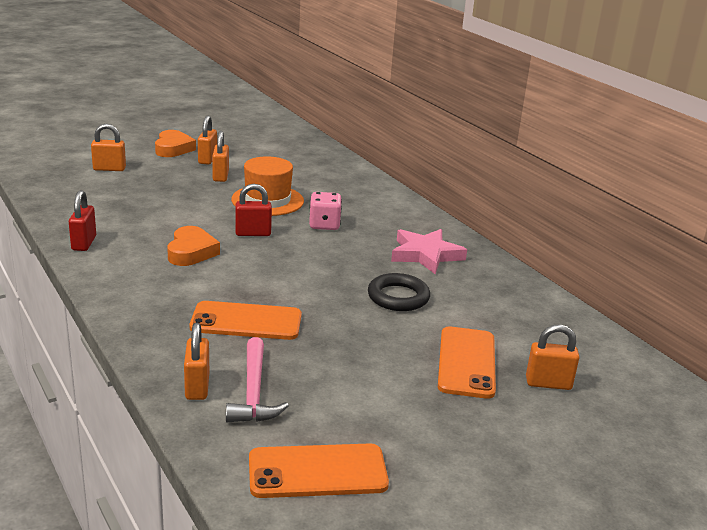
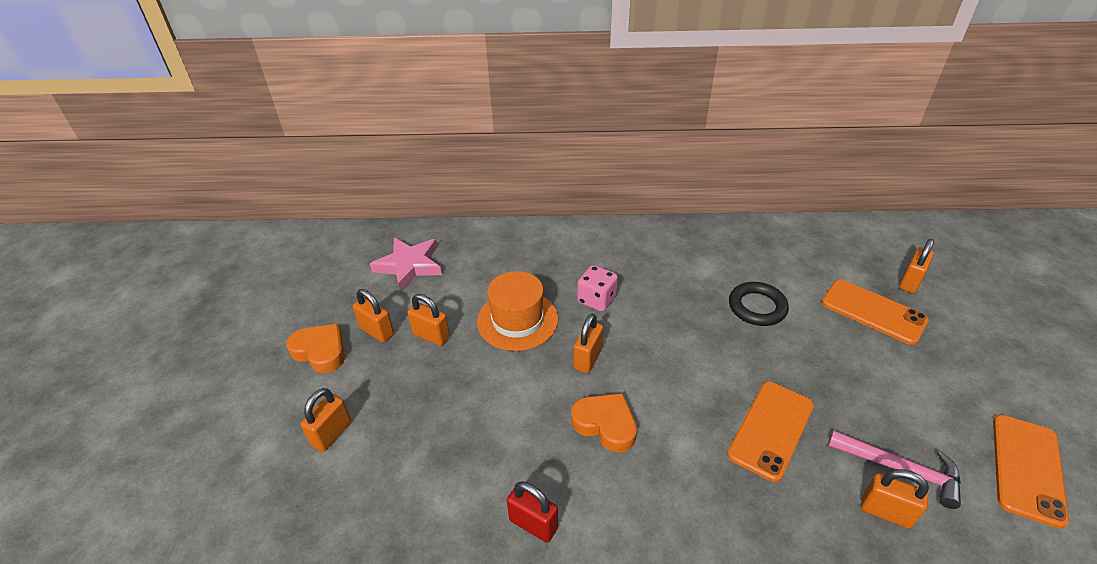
camera: 55 degrees left, 15 degrees up
red padlock [235,184,272,236] -> orange padlock [573,313,603,373]
pink star [391,229,467,274] -> pink star moved to [370,238,442,292]

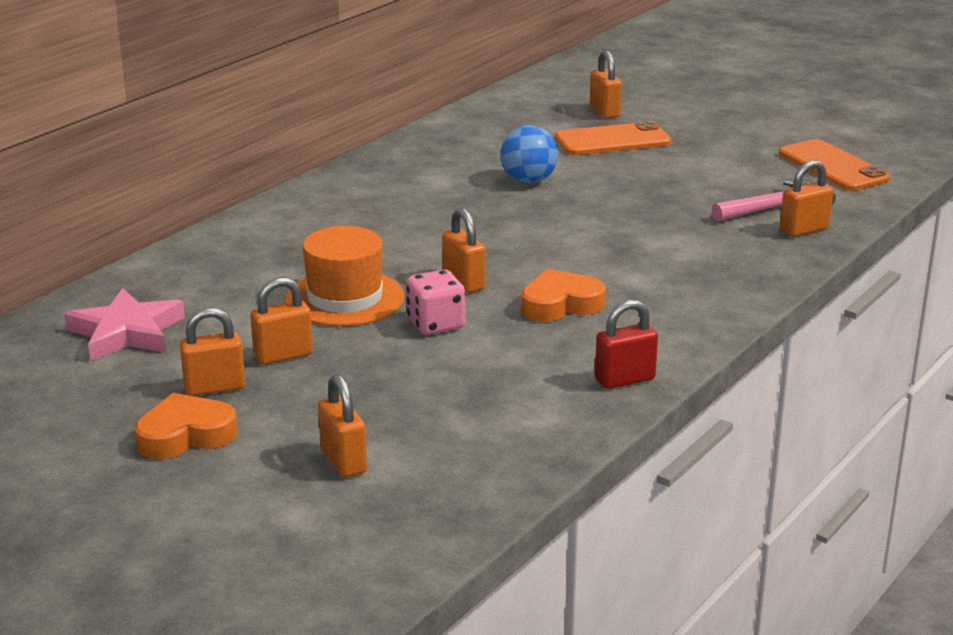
camera: 55 degrees left, 15 degrees down
pink dice [577,265,618,312] -> pink dice moved to [406,270,465,335]
orange phone [727,382,814,482] -> none
black ring [729,282,789,326] -> blue ball [500,125,558,184]

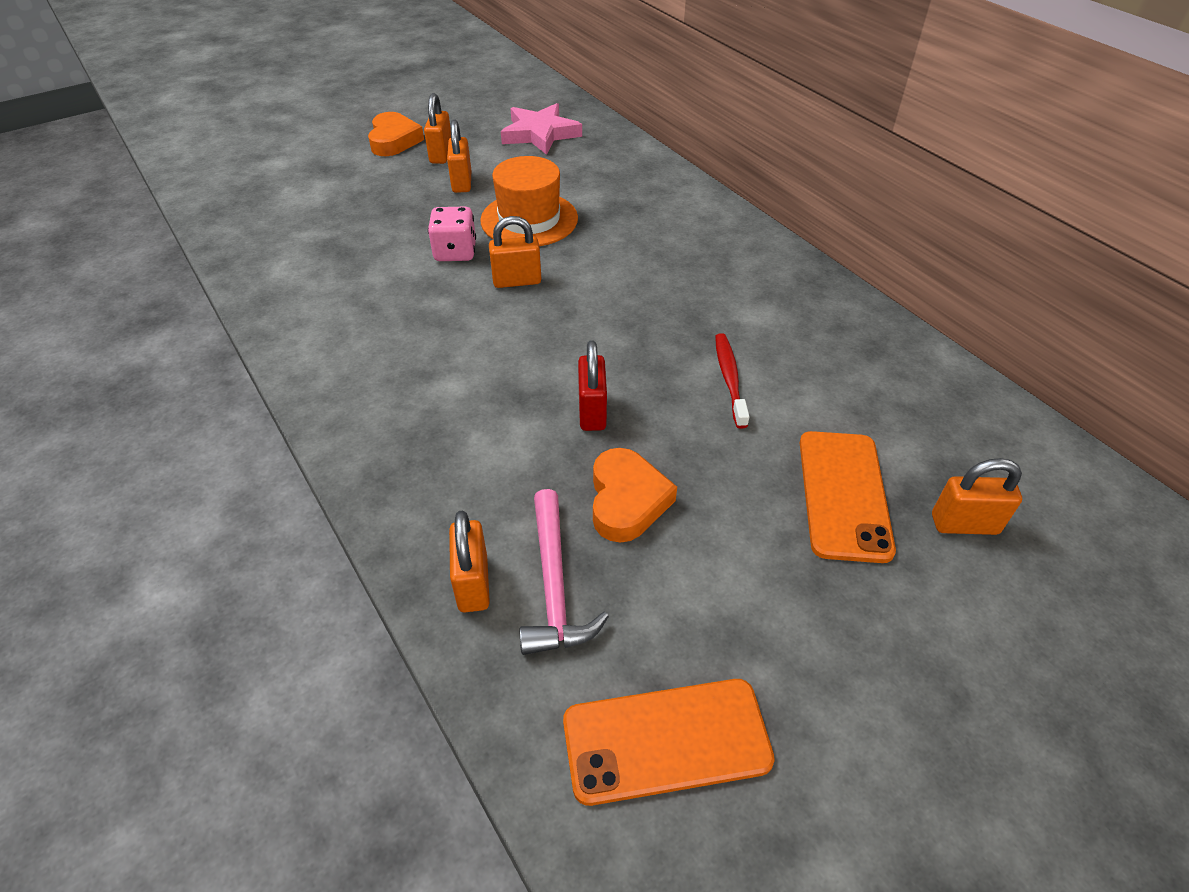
camera: 110 degrees right, 20 degrees up
orange padlock [318,374,367,478] -> none
blue ball [500,125,558,184] -> red toothbrush [715,333,750,429]
orange heart [521,269,606,322] -> orange heart moved to [593,448,677,543]
red padlock [595,300,658,389] -> red padlock moved to [578,340,607,431]

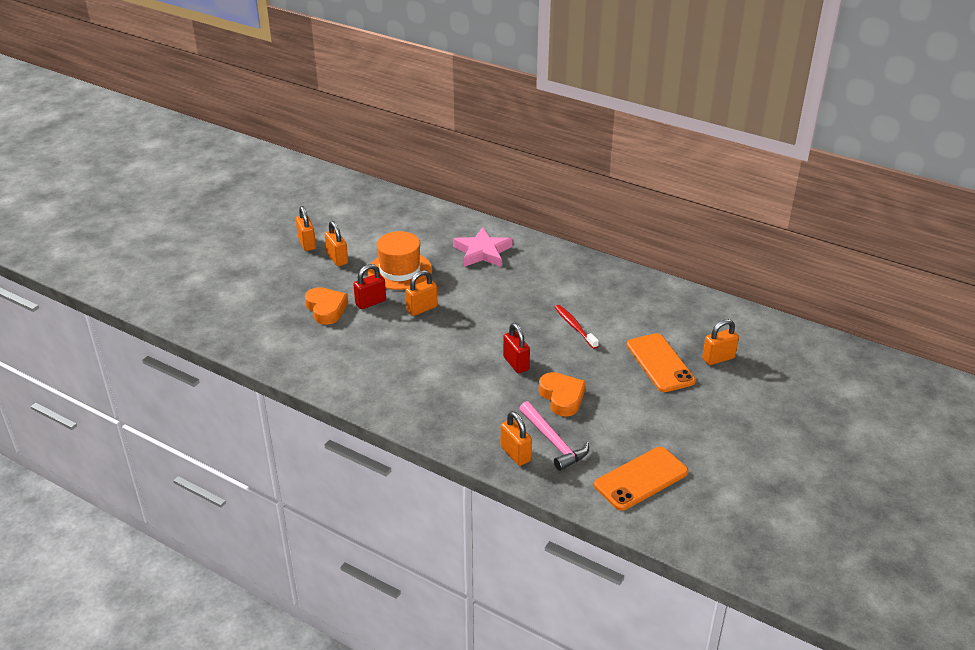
camera: 25 degrees left, 10 degrees down
orange heart [368,112,424,156] -> orange heart moved to [305,287,348,325]
pink dice [428,206,476,261] -> red padlock [353,264,386,309]
pink star [501,103,582,155] -> pink star moved to [453,227,513,267]

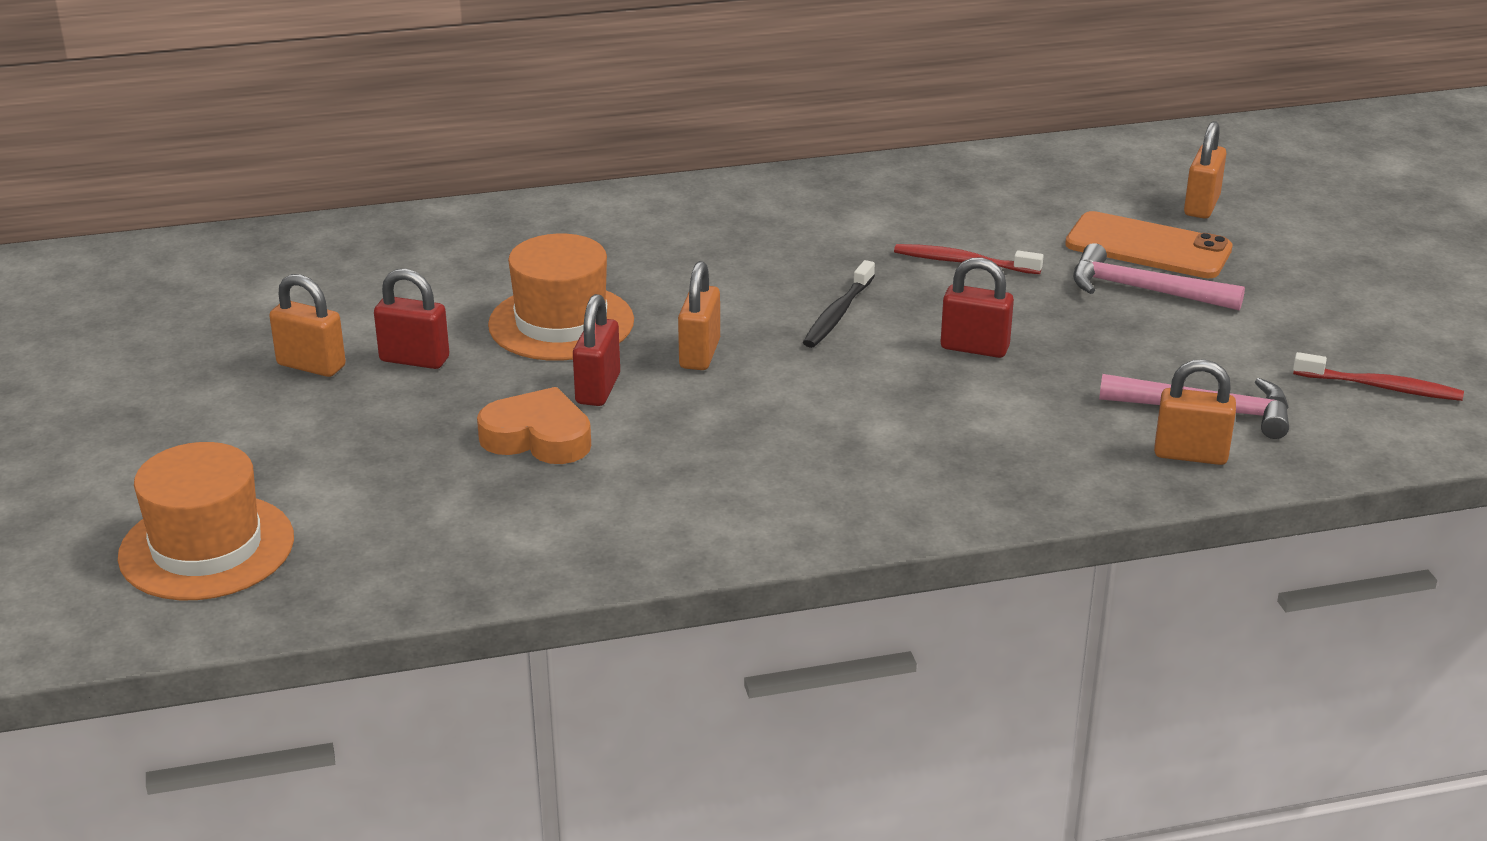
camera: 45 degrees left, 5 degrees down
orange padlock [325,221,348,266] -> red padlock [374,269,449,369]
pink star [453,227,513,267] -> none
orange heart [539,372,586,416] -> none
orange phone [594,447,688,511] -> red toothbrush [1293,352,1464,401]
none -> orange hat [118,442,294,600]
none -> black toothbrush [803,260,875,348]
none -> pink hammer [1073,243,1245,311]

